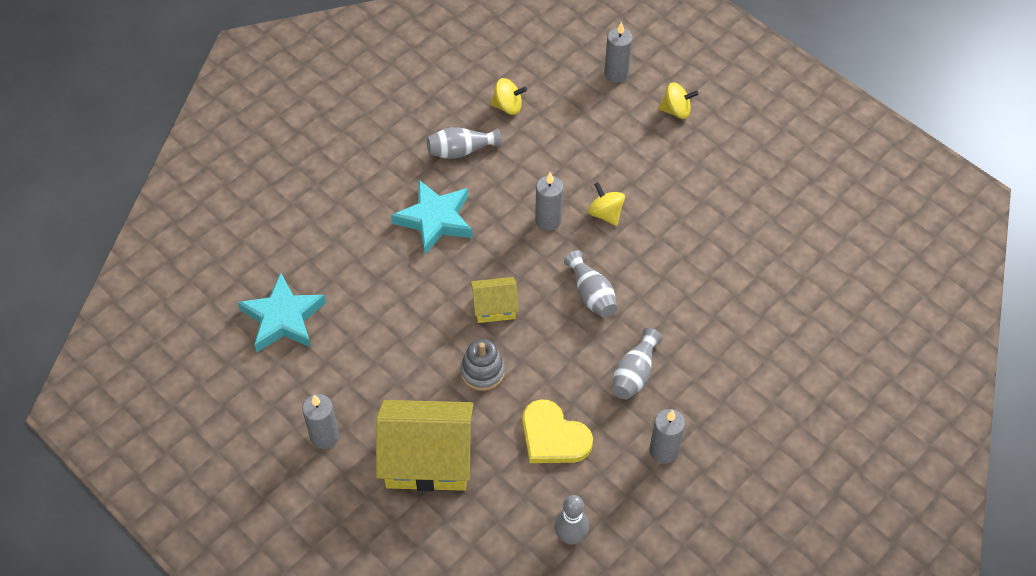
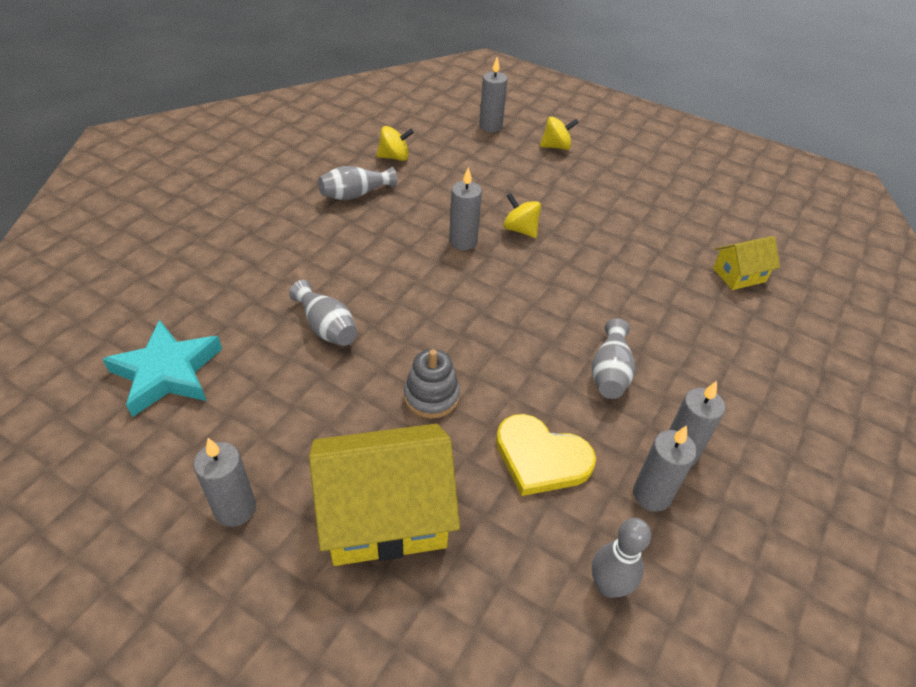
camera: 15 degrees left, 10 degrees down
turquoise star [391,180,473,255] -> none
yellow house [471,277,519,323] -> yellow house moved to [713,236,780,290]
grey vase [564,250,617,318] -> grey vase moved to [289,280,357,346]
none -> grey candle [633,425,697,512]

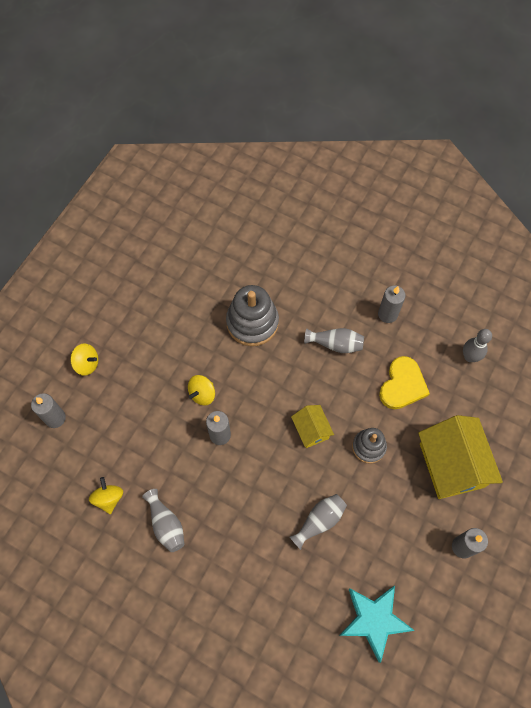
camera: 90 degrees left, 20 degrees up
yellow spinning top [540,116,579,150] -> yellow spinning top turned 120 degrees clockwise [70,344,98,376]
grey candle [633,425,697,512] -> none
yellow house [713,236,780,290] -> yellow house moved to [291,405,334,448]
none -> grey stacking toy [226,285,279,346]

